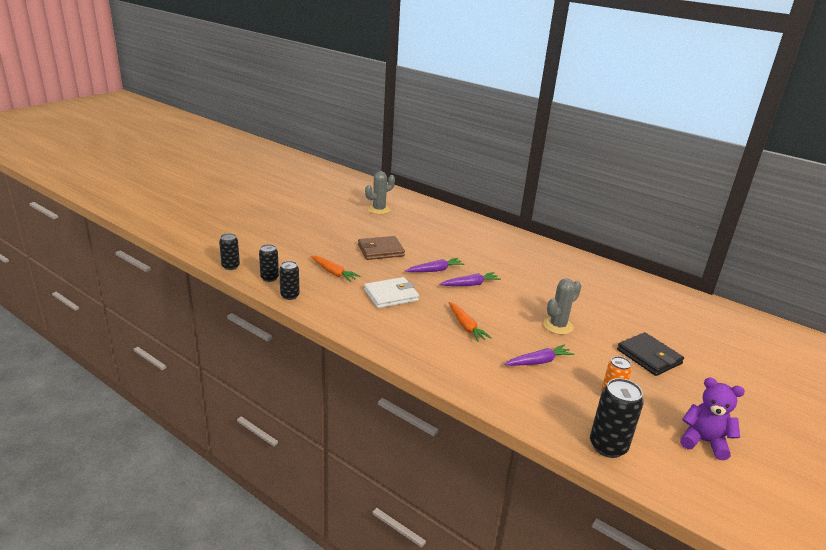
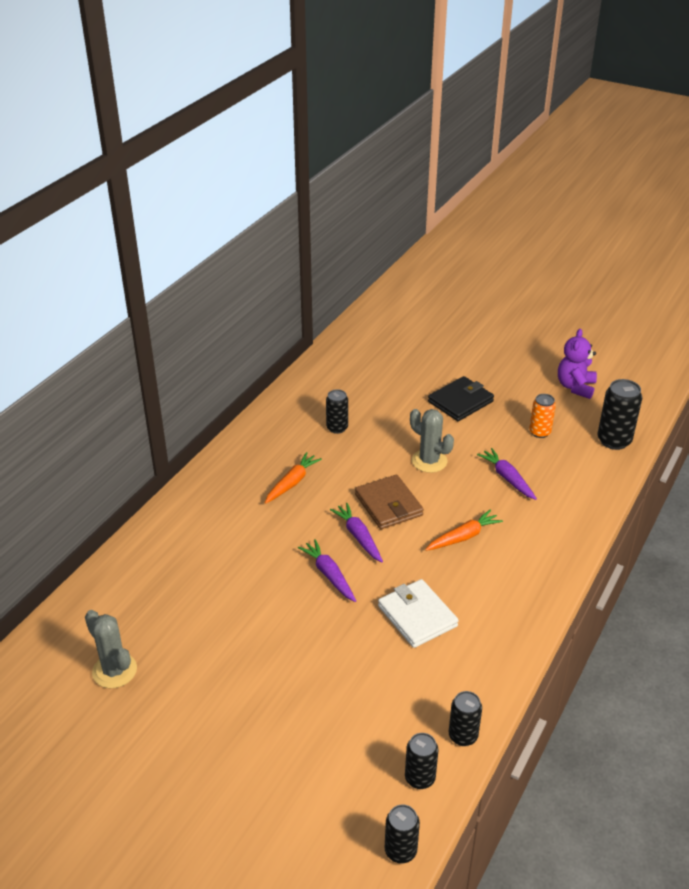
camera: 95 degrees left, 10 degrees up
orange carrot [310,256,360,282] -> orange carrot moved to [265,452,322,504]
brown wallet [358,236,405,260] -> brown wallet moved to [355,475,424,529]
none -> black can [326,389,348,434]

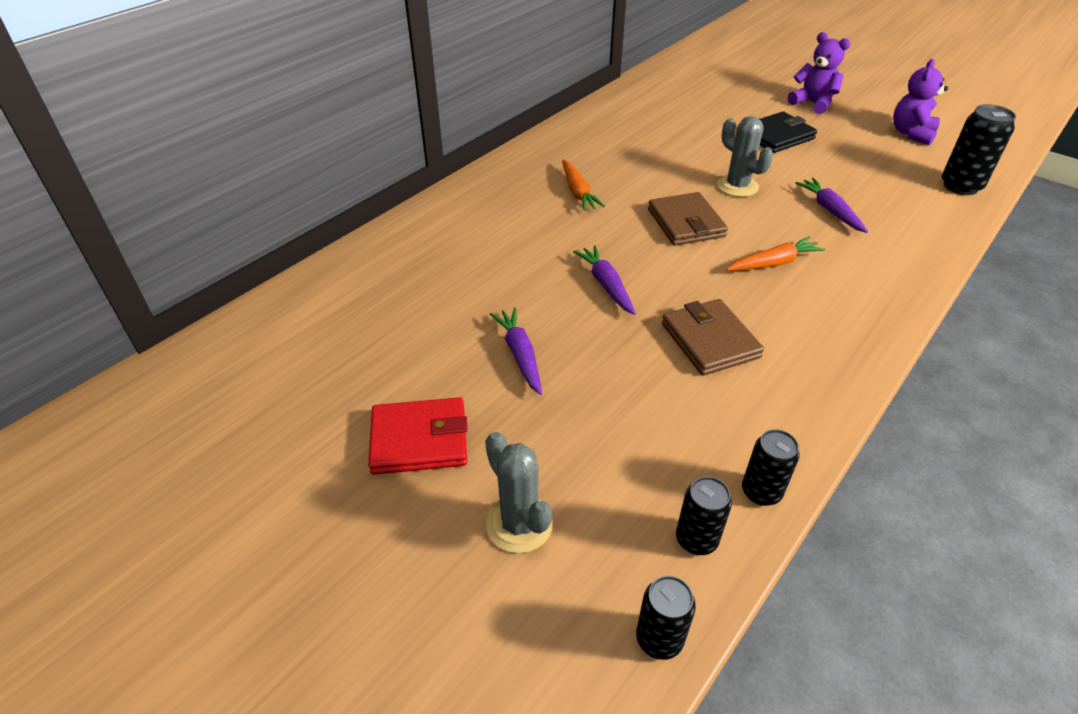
camera: 10 degrees right, 5 degrees up
grey cactus [85,610,137,688] -> grey cactus moved to [485,432,553,553]
orange carrot [265,452,322,504] -> orange carrot turned 120 degrees clockwise [562,159,605,211]
black can [326,389,348,434] -> none
purple carrot [330,503,383,562] -> purple carrot moved to [490,308,542,395]
white wallet [378,579,459,648] -> brown wallet [662,299,764,376]
orange can [529,394,556,438] -> none
none -> red wallet [368,397,468,475]
none -> purple teddy bear [788,32,850,114]

